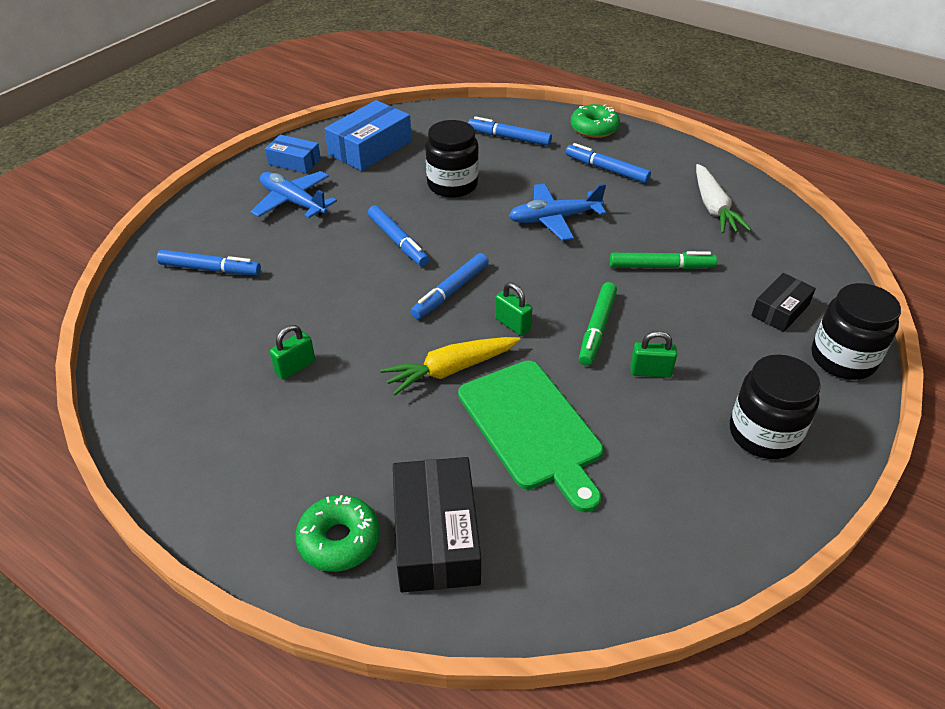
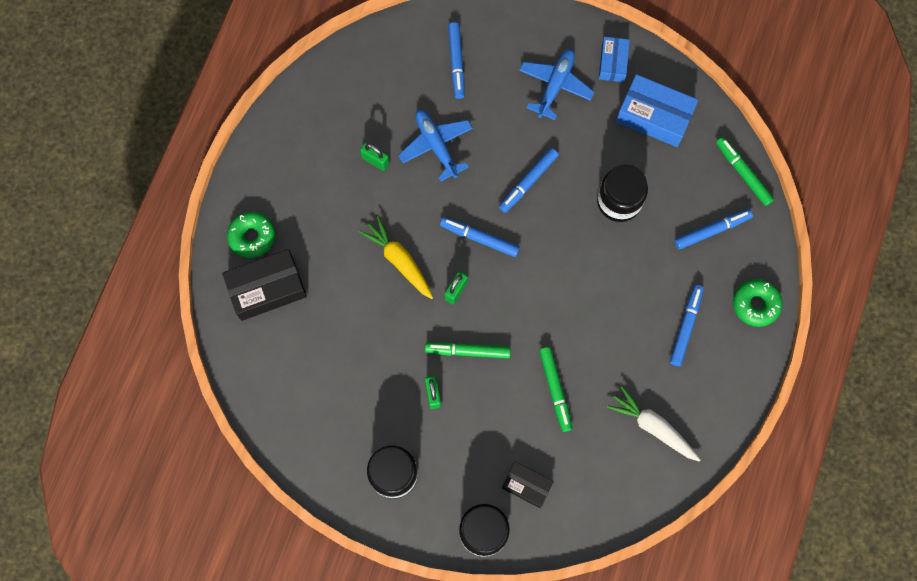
camera: 75 degrees right, 30 degrees up
green cutting board [458,361,603,512] -> none
blue marker [468,116,552,146] -> blue marker turned 60 degrees clockwise [674,209,753,250]
blue plane [509,183,606,241] -> blue plane moved to [398,110,473,182]
white carrot [696,164,751,233] -> white carrot turned 60 degrees clockwise [607,386,701,462]
none -> green marker [716,137,774,206]

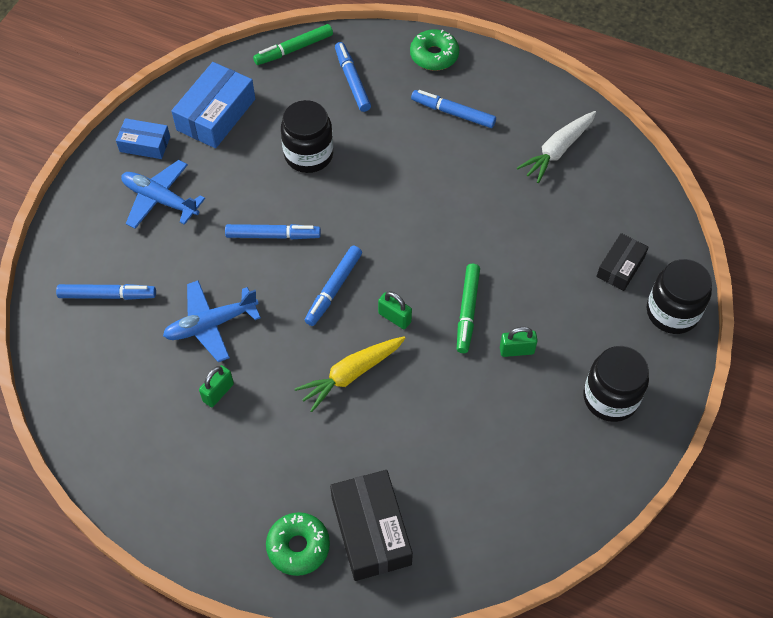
camera: 85 degrees left, 15 degrees down
blue marker [499,148,559,213] -> blue marker turned 45 degrees counterclockwise [225,224,321,239]
green marker [539,347,572,432] -> none

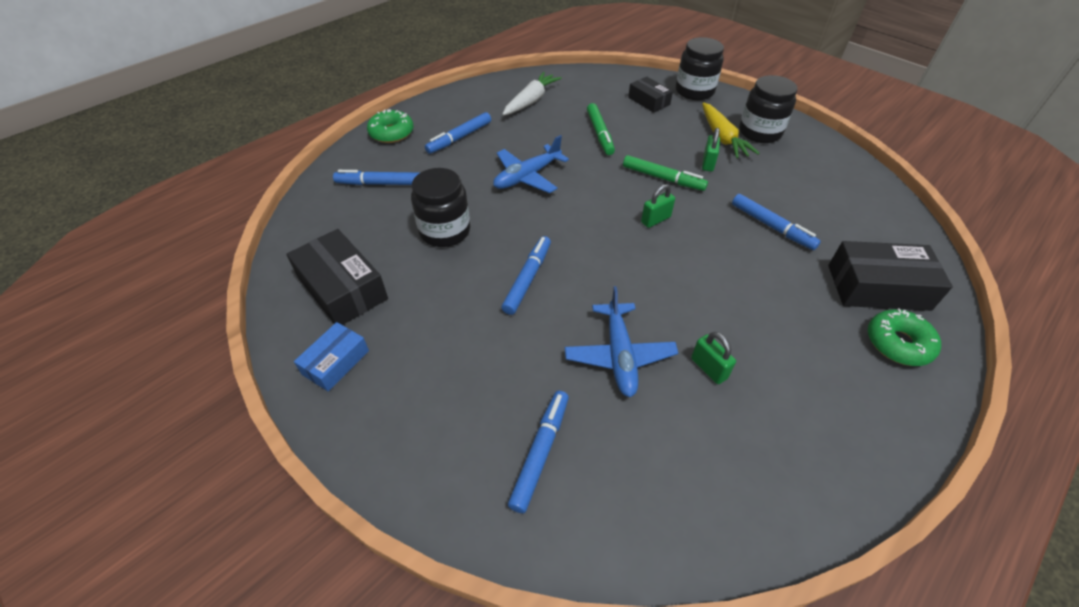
camera: 70 degrees left, 10 degrees down
blue plane [121,160,205,229] -> blue plane moved to [493,135,569,193]
blue box [172,62,255,148] -> black box [287,229,388,325]
green marker [253,24,333,65] -> green marker moved to [587,103,615,155]
yellow carrot [295,336,406,412] -> yellow carrot moved to [702,102,760,158]
blue marker [305,246,362,326] -> blue marker moved to [732,194,821,250]
white carrot [517,111,596,183] -> white carrot turned 120 degrees counterclockwise [502,72,562,116]

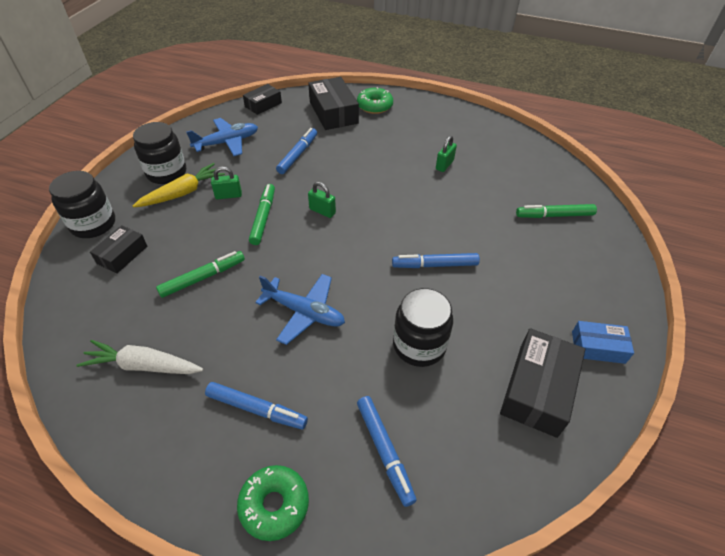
camera: 115 degrees left, 0 degrees up
blue marker [508,391,569,513] -> green marker [516,204,597,218]
blue plane [565,286,678,397] -> blue plane moved to [186,118,258,156]
none -> black box [243,84,282,115]

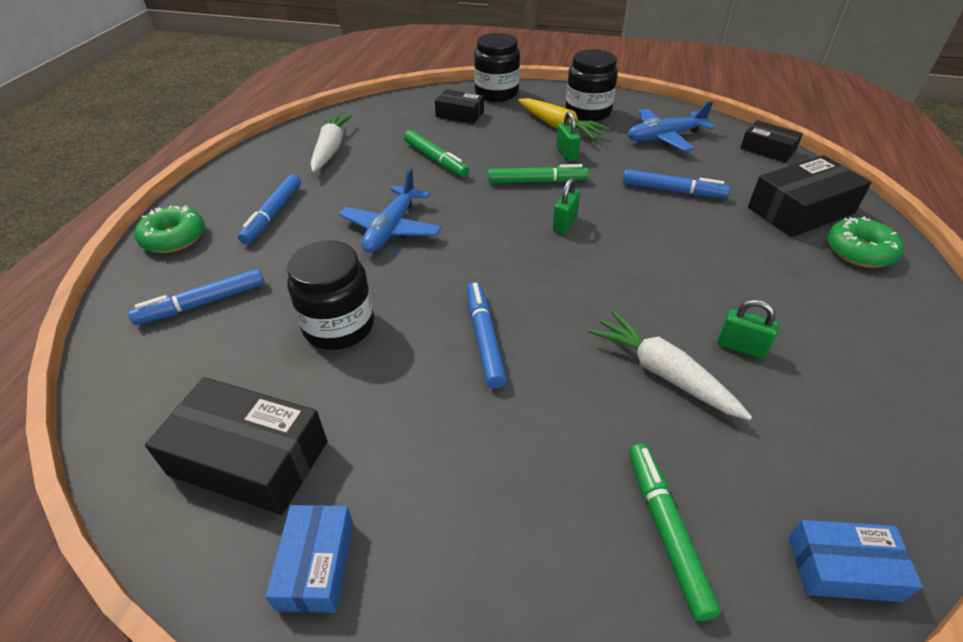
camera: 85 degrees right, 5 degrees down
blue plane [186,118,258,156] -> blue plane turned 105 degrees clockwise [628,101,715,152]
none -> white carrot [589,311,752,420]
none -> blue box [789,520,923,602]

